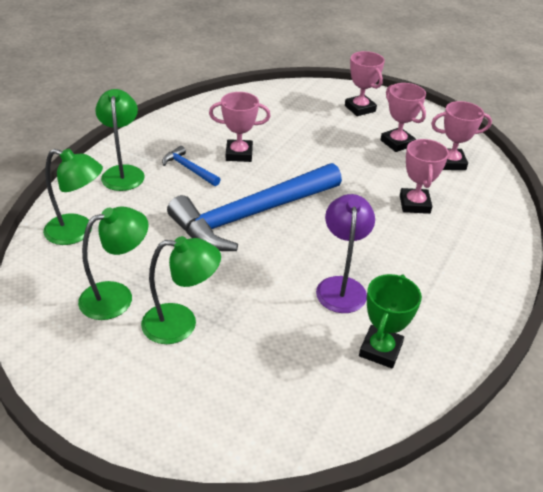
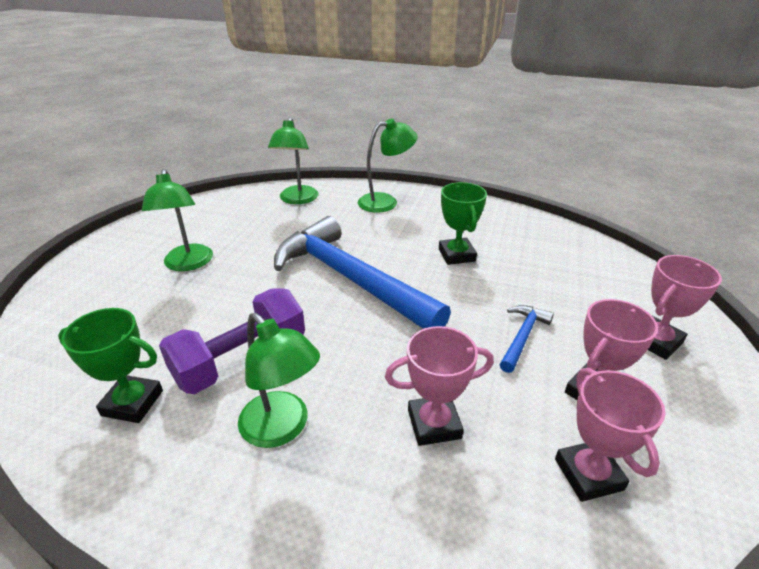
camera: 80 degrees right, 5 degrees down
green lamp [78,206,148,320] -> green lamp moved to [238,313,320,448]
blue hammer [162,146,221,186] -> blue hammer moved to [500,305,554,373]
pink trophy [209,92,271,162] -> green trophy [439,182,487,265]
purple lamp [316,194,375,313] -> purple dumbbell [159,288,305,394]

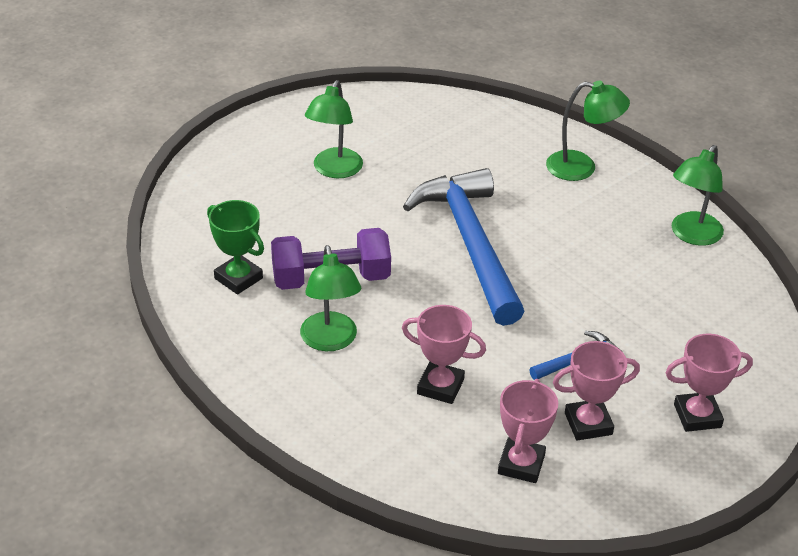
camera: 30 degrees right, 5 degrees up
green lamp [268,117,318,204] -> green lamp moved to [672,145,724,246]
green trophy [439,182,487,265] -> none

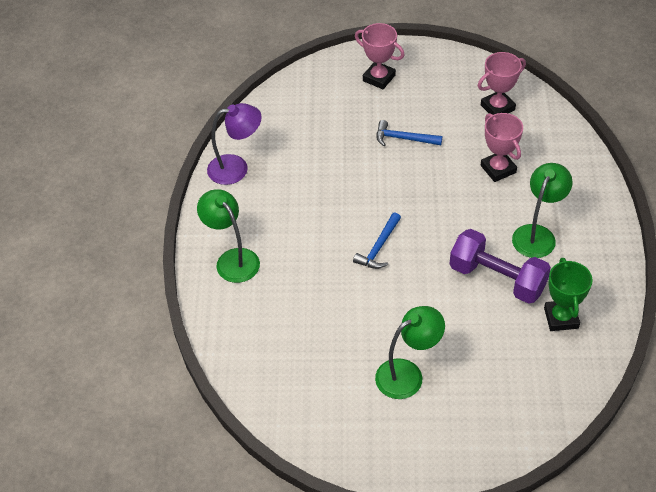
camera: 135 degrees left, 10 degrees up
blue hammer [403,168,524,326] -> blue hammer [353,212,401,269], size x0.42
pink trophy [553,341,640,441] -> none
green lamp [672,145,724,246] -> purple lamp [207,103,262,185]

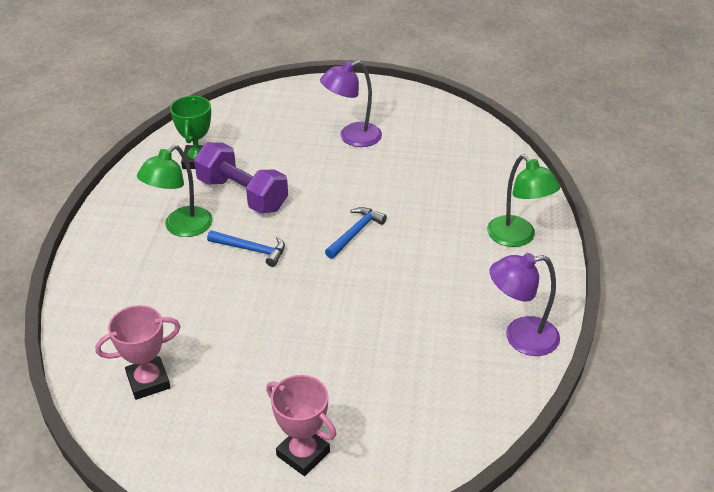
camera: 175 degrees left, 10 degrees down
green lamp [375,306,445,399] -> purple lamp [320,60,382,147]
blue hammer [376,120,442,146] -> blue hammer moved to [207,230,285,267]
pink trophy [481,113,523,182] -> none

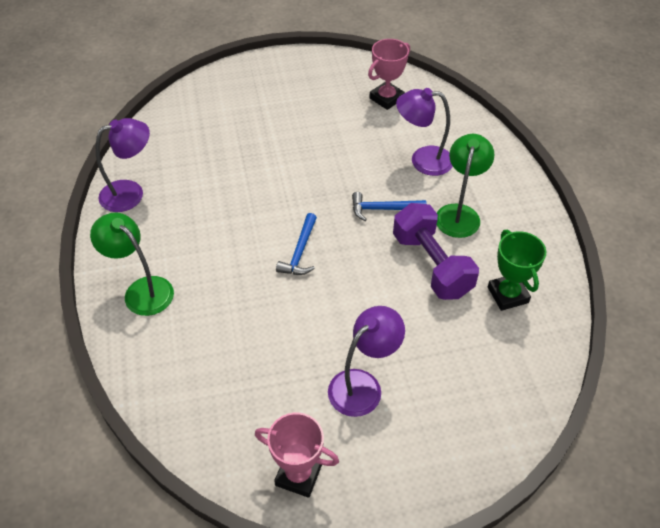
camera: 160 degrees right, 10 degrees up
purple dumbbell [194,142,288,213] -> purple dumbbell turned 45 degrees clockwise [393,203,479,300]
pink trophy [266,375,336,476] -> pink trophy moved to [255,413,339,498]
none -> purple lamp [396,88,453,176]

